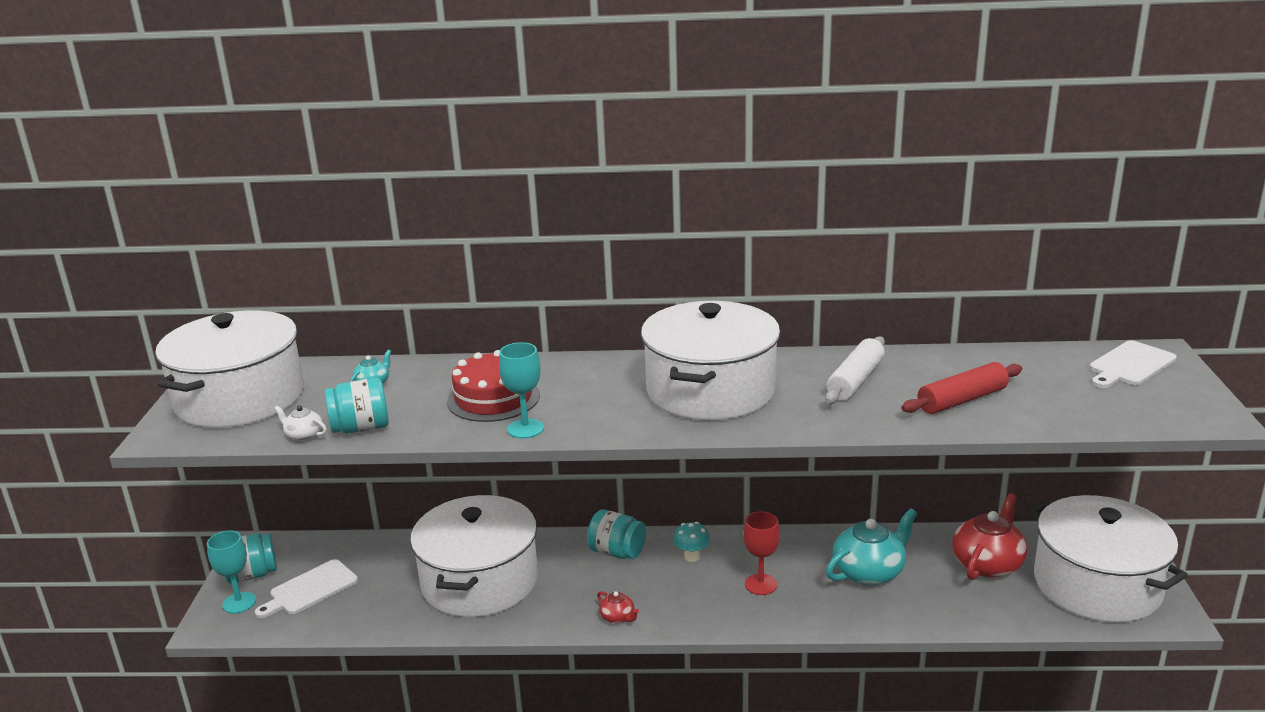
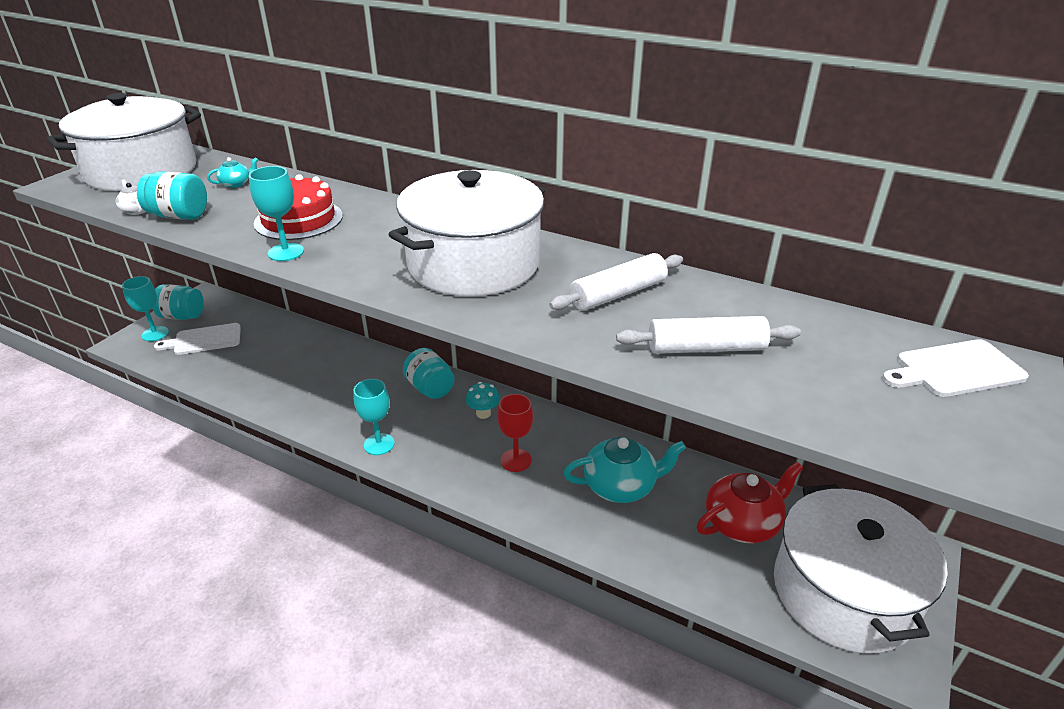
camera: 25 degrees right, 10 degrees up
white pot [410,495,538,617] -> none
red teapot [597,591,639,623] -> turquoise goblet [353,379,395,455]
red rolling pin [901,362,1022,414] -> white rolling pin [616,316,801,354]

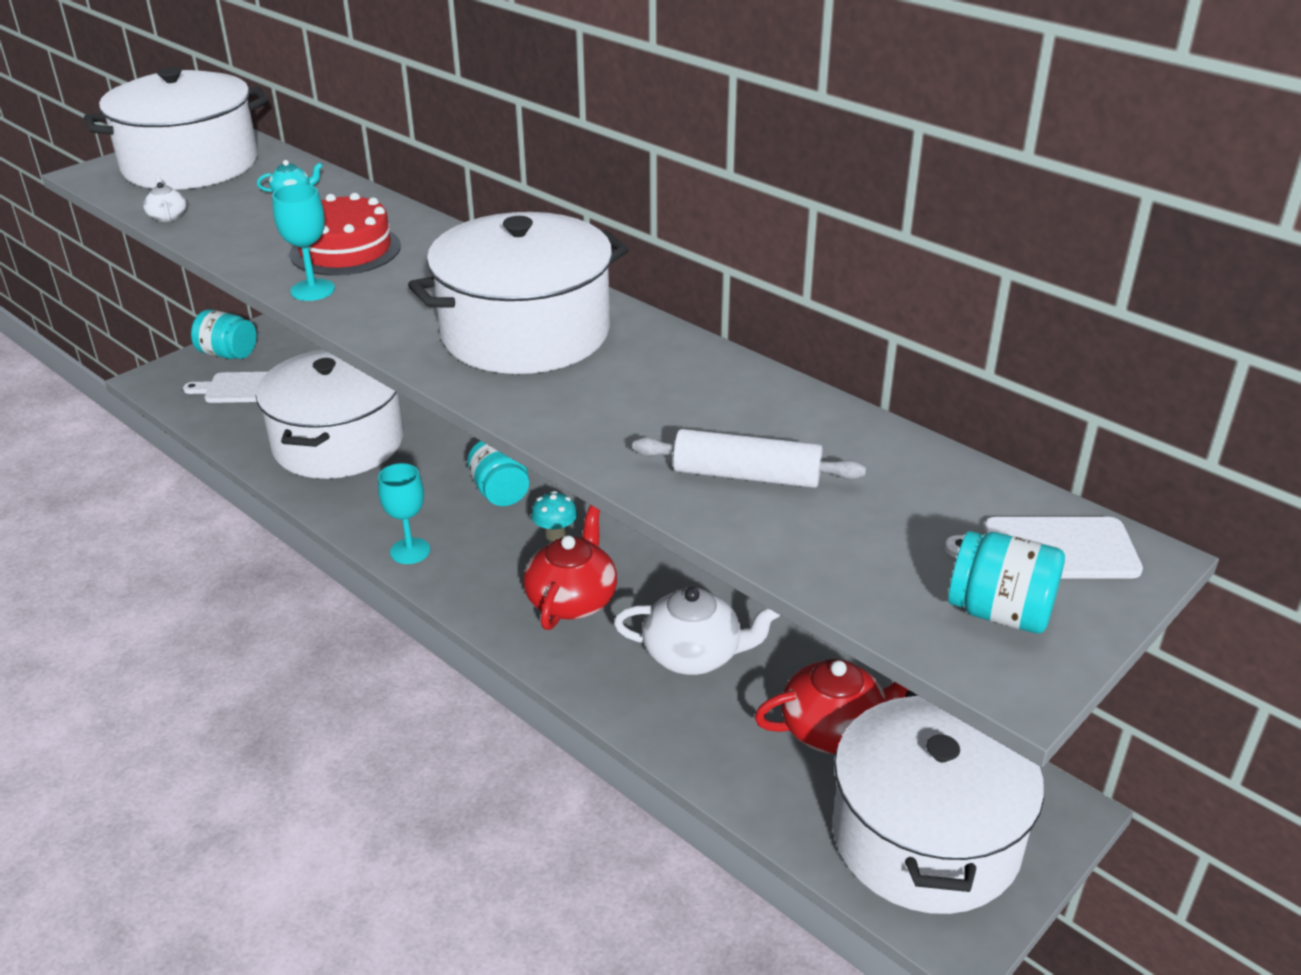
camera: 15 degrees right, 0 degrees up
turquoise goblet [122,276,169,341] -> none
turquoise jar [137,171,207,220] -> turquoise jar moved to [948,531,1065,633]
red goblet [498,394,533,472] -> red teapot [523,505,617,630]
white rolling pin [549,253,683,311] -> none
turquoise teapot [563,437,686,503] -> white teapot [614,587,780,675]
none -> white pot [256,349,404,479]

